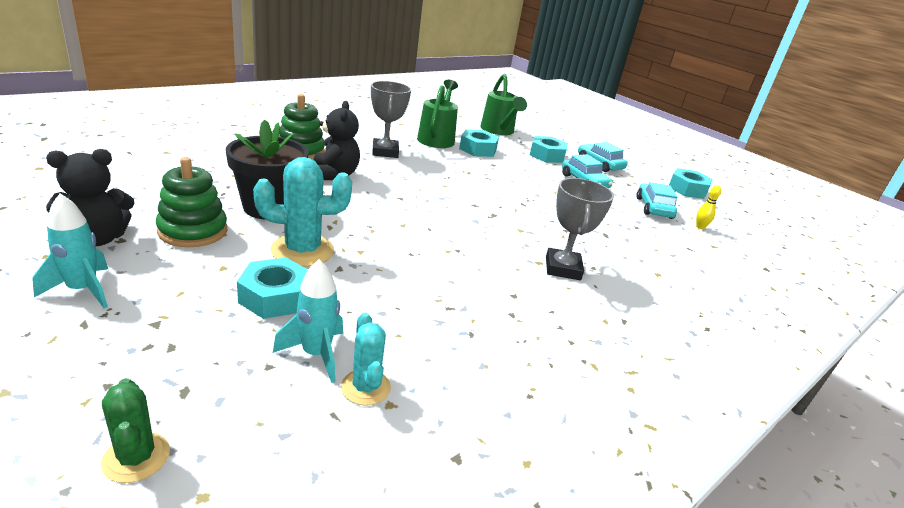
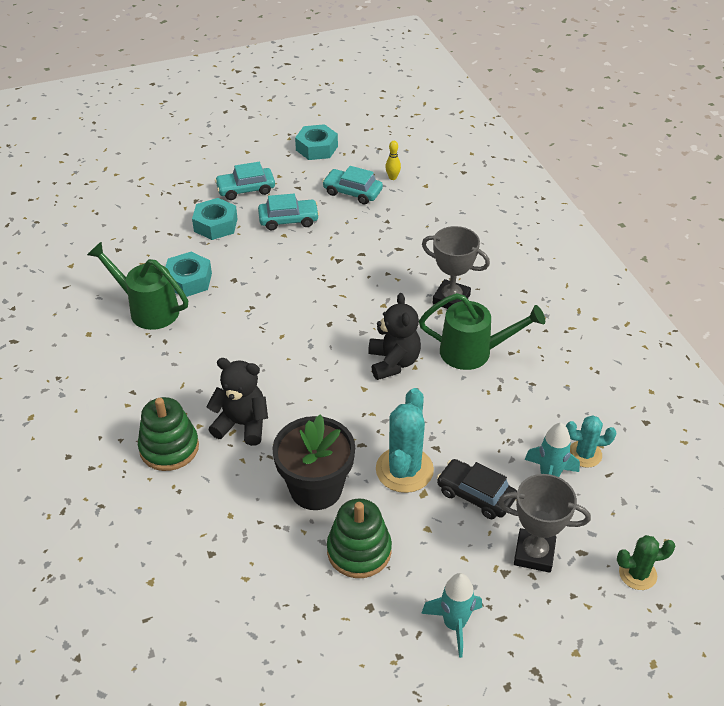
camera: 65 degrees left, 15 degrees up
black teddy bear [46,149,135,246] -> black teddy bear moved to [368,293,421,380]
turquoise nut [237,258,308,319] -> black car [437,459,517,519]
grey trophy [371,81,411,158] -> grey trophy moved to [498,474,591,573]
green watering can [480,74,527,135] -> green watering can moved to [419,293,545,370]

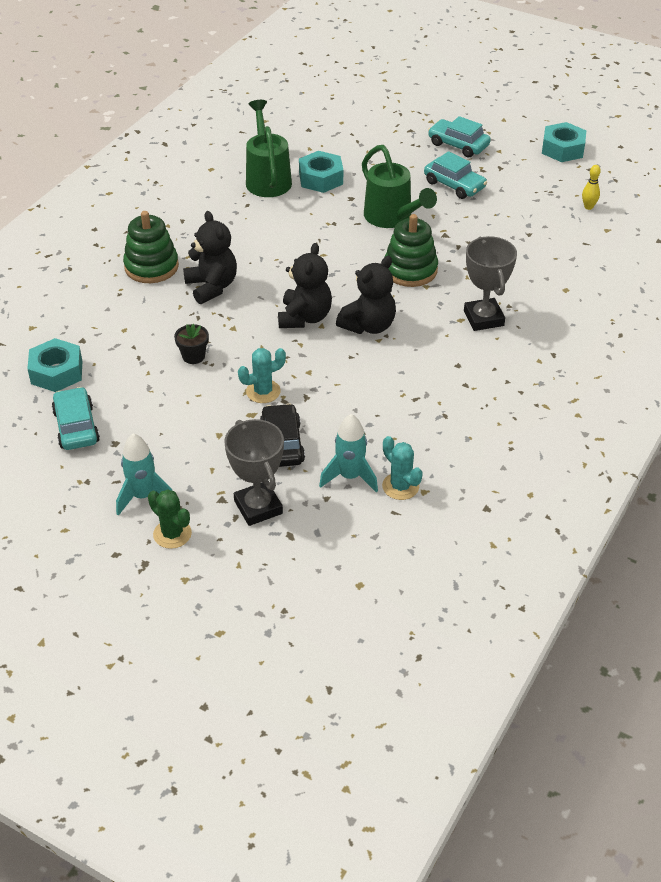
camera: 50 degrees right, 0 degrees up
turquoise nut [192,198,238,240] -> turquoise nut moved to [27,338,82,392]
black flower pot [272,414,355,510] -> black flower pot [174,324,209,364], size x0.45
turquoise car [322,166,383,204] -> turquoise car moved to [52,387,100,450]
green stacking toy [327,498,392,578] -> green stacking toy moved to [385,214,438,287]
turquoise cactus [376,388,434,493] -> turquoise cactus [238,348,286,403], size x0.60
green watering can [419,293,545,370] -> green watering can moved to [362,145,437,228]
green cactus [617,535,675,590] -> green cactus moved to [148,489,192,549]
none -> black teddy bear [278,243,332,328]

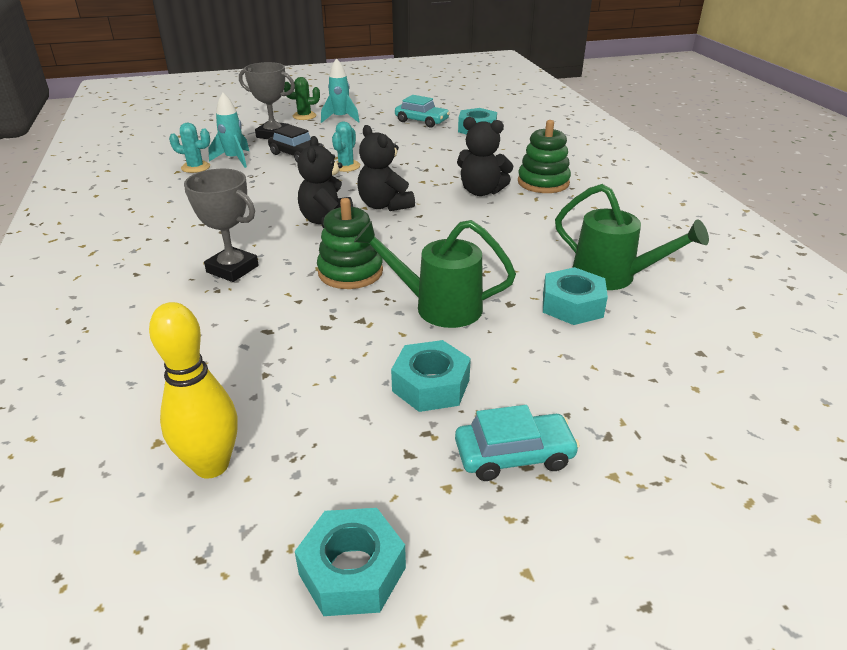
camera: 135 degrees right, 10 degrees down
black flower pot [174,324,209,364] -> none
turquoise car [424,151,487,199] -> turquoise nut [391,340,471,412]
yellow bowling pin [582,165,601,210] -> yellow bowling pin [149,302,238,479], size x2.15

